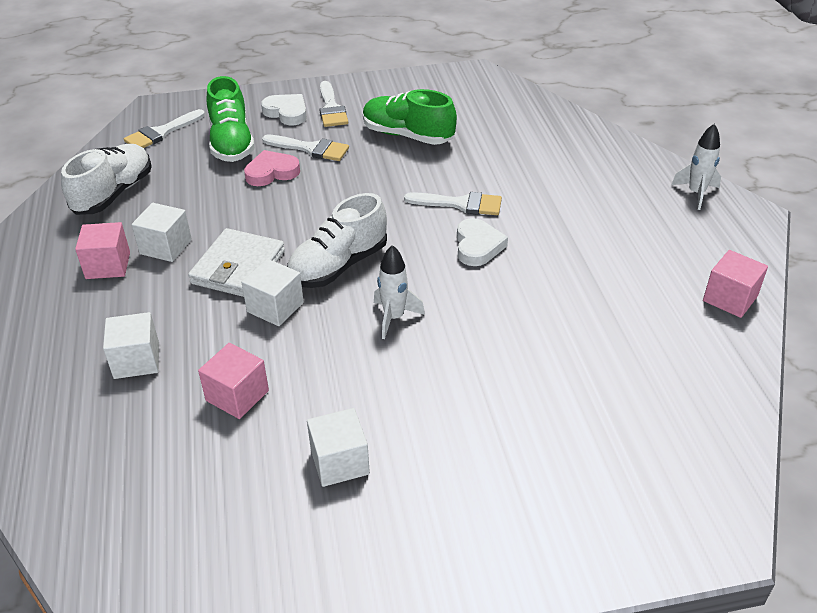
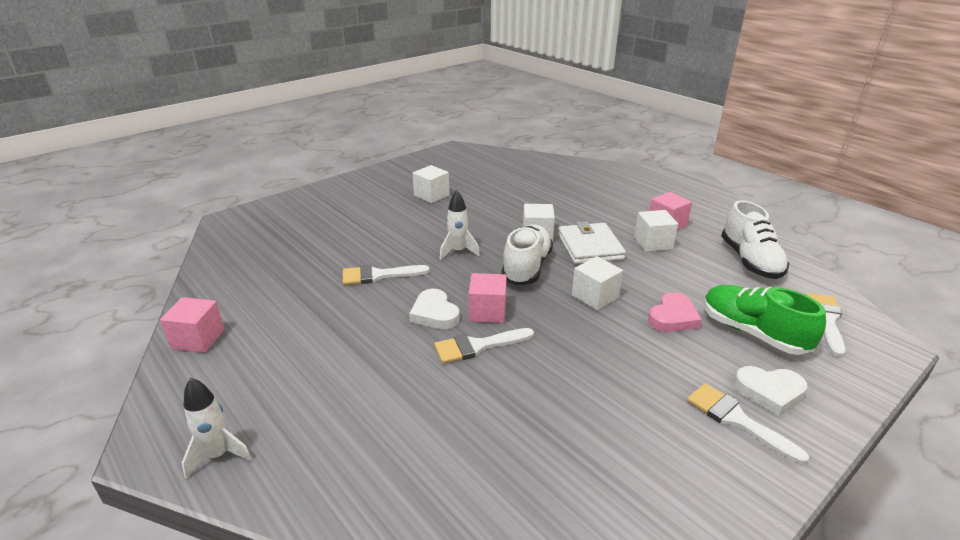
camera: 150 degrees right, 10 degrees down
white cube [103,312,159,379] -> white cube moved to [572,256,623,310]
pink cube [198,343,269,419] -> pink cube moved to [469,273,507,323]
white brush [262,135,349,161] -> white brush moved to [343,265,430,285]
green shoe [363,89,457,145] -> none

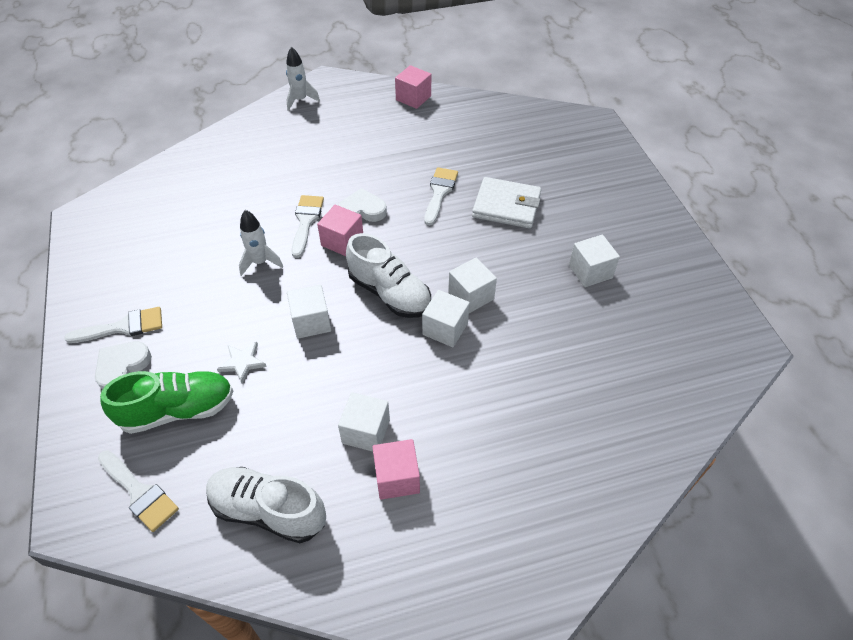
camera: 115 degrees right, 20 degrees up
white rocket [440,190,480,260] -> white rocket moved to [239,210,283,276]
white wallet [558,221,626,264] -> white wallet moved to [472,177,541,229]
pink heart [648,292,702,332] -> white star [217,342,267,383]
none -> white cube [448,257,497,313]

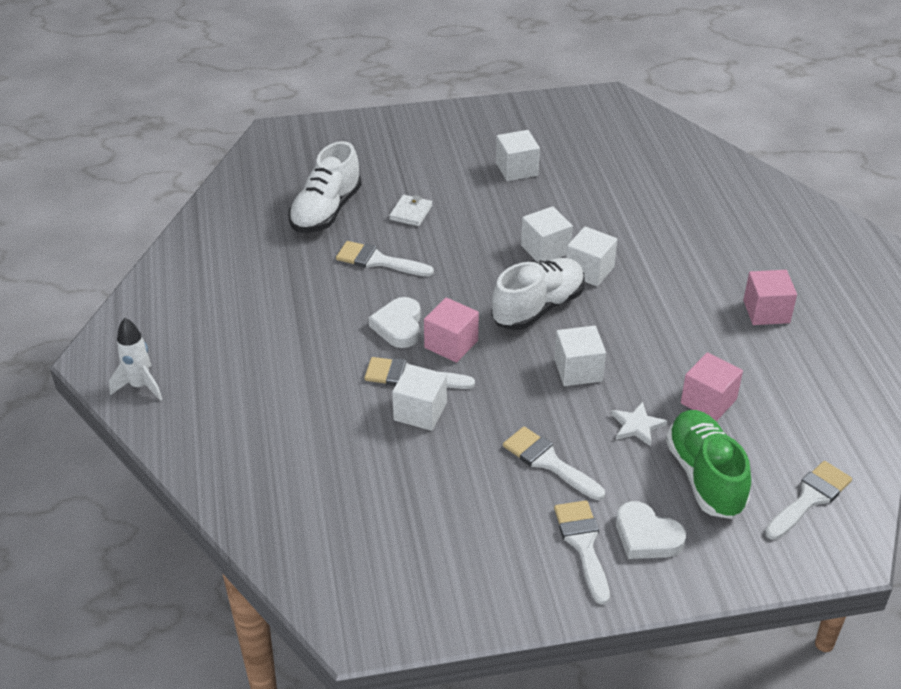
camera: 85 degrees left, 10 degrees down
white shoe [206,467,326,543] -> white shoe moved to [289,141,362,233]
white rocket [239,210,283,276] -> none
white cube [338,392,390,452] -> white cube moved to [392,364,447,431]
pink cube [395,65,431,109] -> pink cube moved to [681,352,743,421]
white wallet [472,177,541,229] -> white wallet [389,195,432,226], size x0.53
none -> white brush [503,427,605,500]

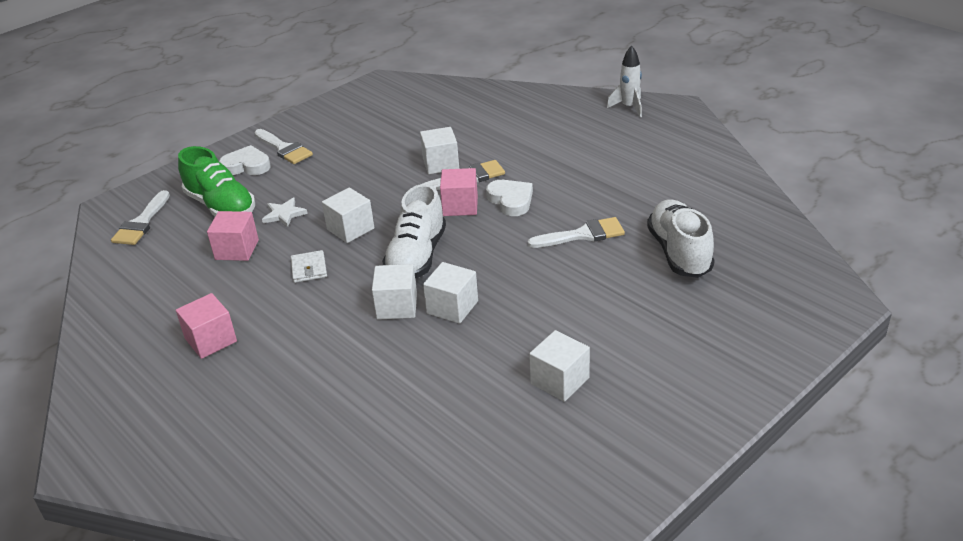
camera: 150 degrees right, 5 degrees down
white wallet [389,195,432,226] -> white wallet moved to [291,250,327,283]
white brush [503,427,605,500] -> none

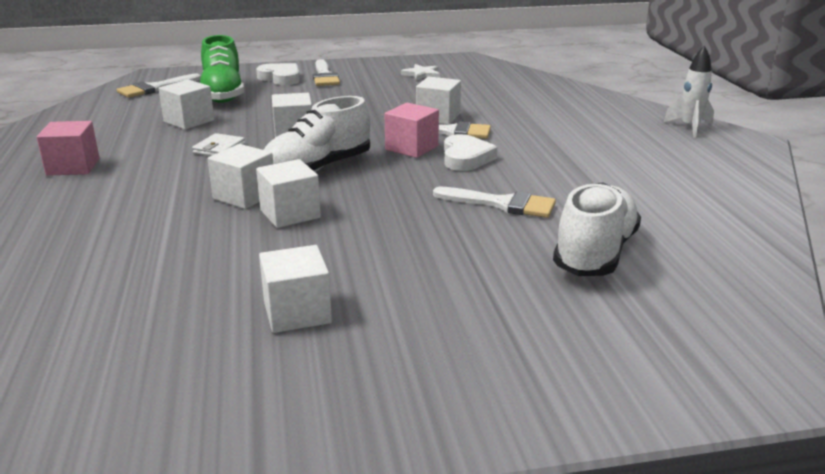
camera: 30 degrees right, 10 degrees down
pink cube [207,211,259,261] -> white cube [158,80,214,130]
white star [262,198,308,227] -> white star moved to [401,64,440,81]

